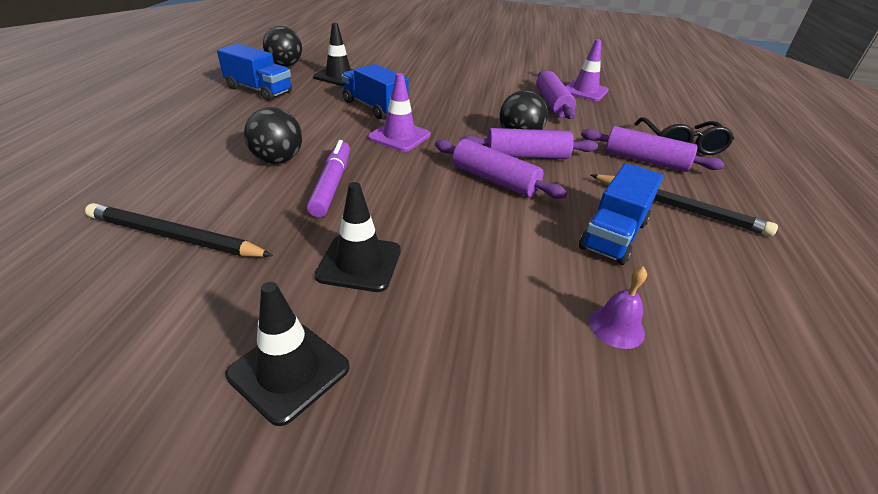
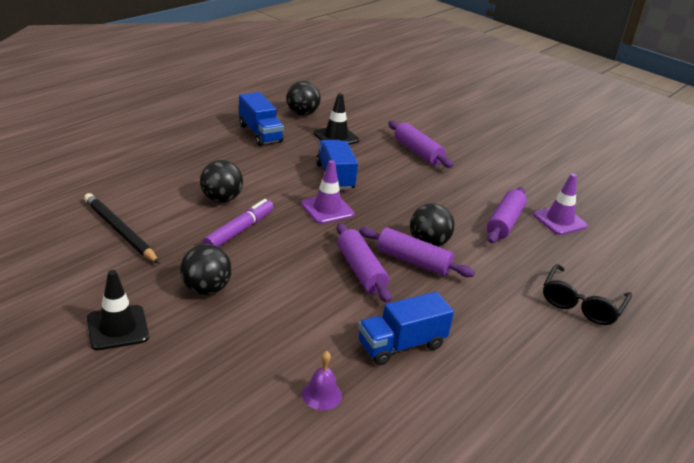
camera: 30 degrees right, 5 degrees down
black traffic cone [315,182,401,292] -> black ball [180,244,232,295]
purple rolling pin [581,126,725,172] -> purple rolling pin moved to [388,121,453,168]
black pencil [591,174,778,236] -> none

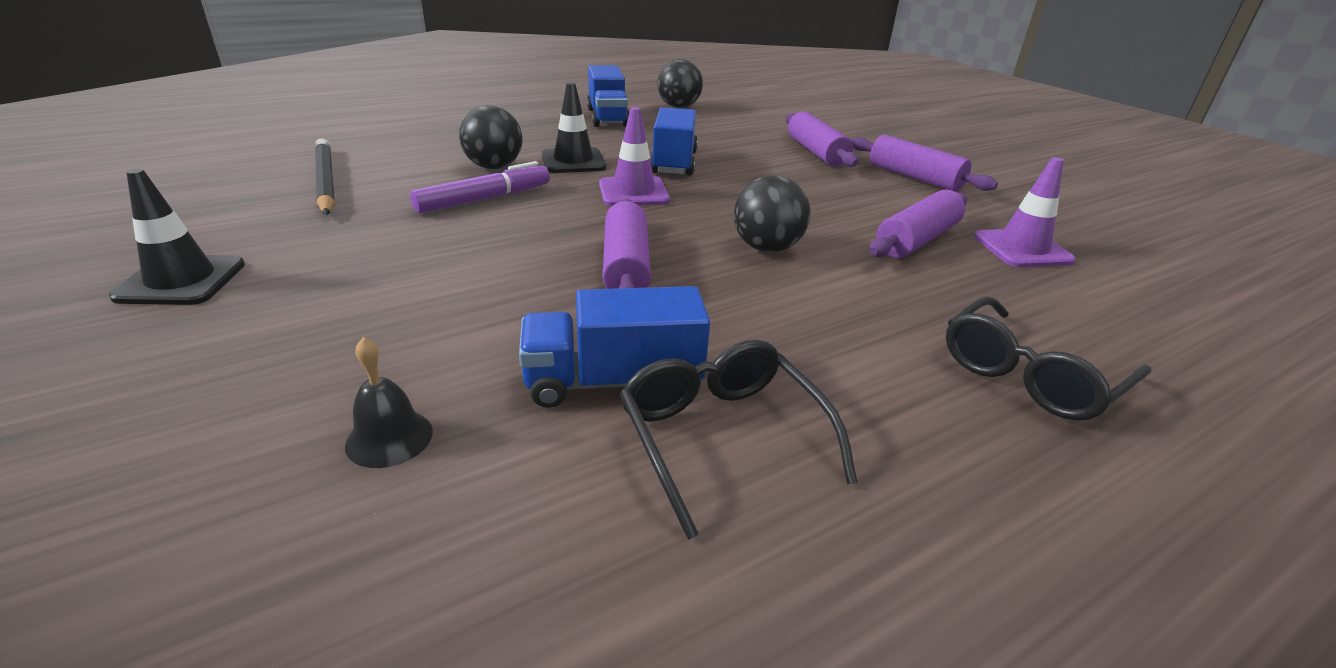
camera: 20 degrees right, 0 degrees up
black ball [180,244,232,295] -> none
purple bell [302,351,342,410] -> black bell [345,337,433,468]
black traffic cone [313,93,360,145] -> black traffic cone moved to [542,82,606,173]
purple rolling pin [359,227,475,277] -> purple rolling pin moved to [851,135,998,192]
none -> black glasses [620,340,858,540]

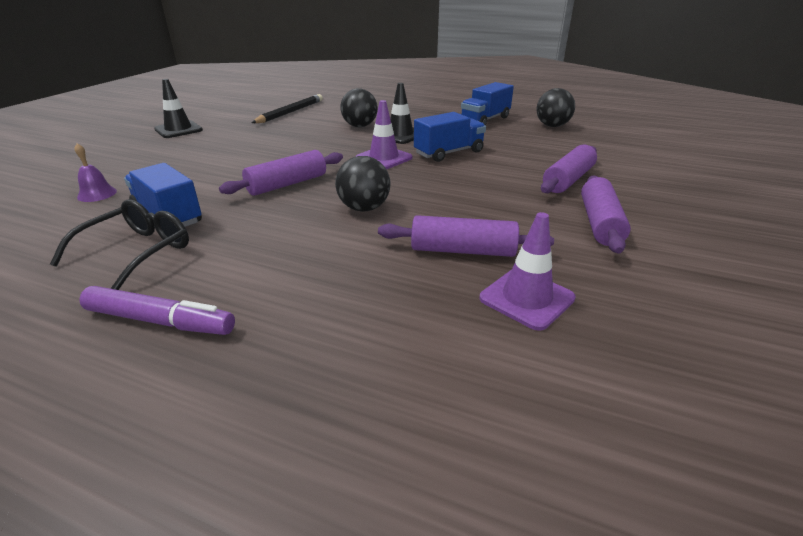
camera: 55 degrees right, 0 degrees up
black bell [345,337,433,468] -> purple bell [74,143,117,202]
purple marker [410,161,550,213] -> purple marker moved to [79,286,235,335]
black glasses [946,296,1151,421] -> none

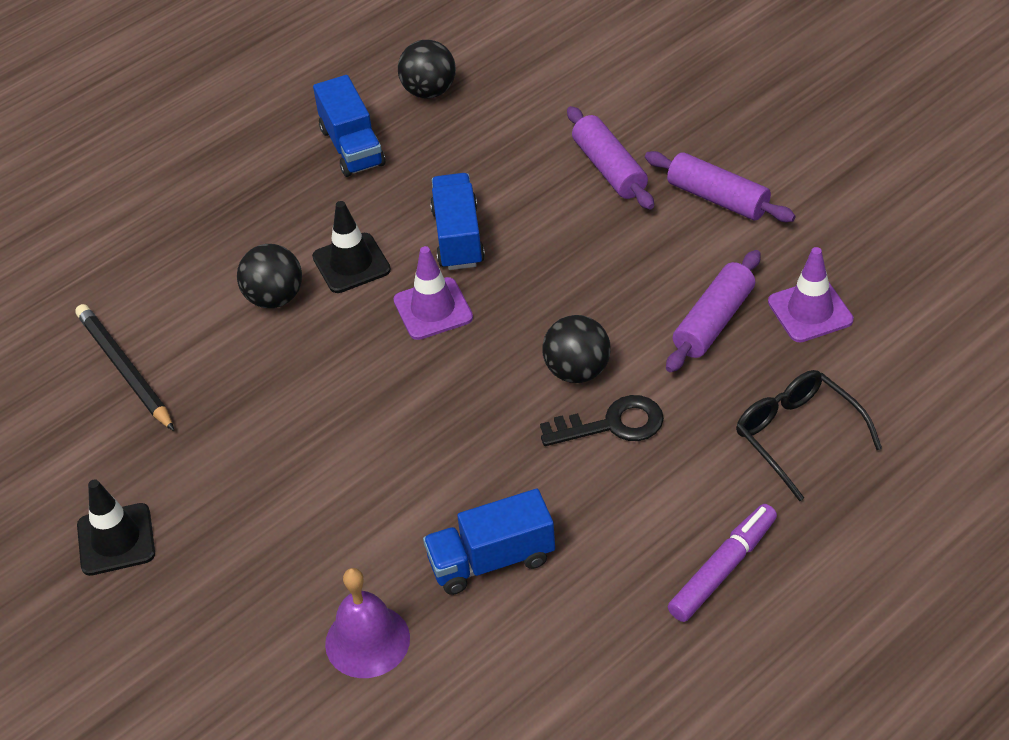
camera: 60 degrees left, 15 degrees up
black glasses [50,199,189,290] -> black glasses moved to [736,370,882,501]
purple bell [74,143,117,202] -> purple bell [325,568,410,678], size x1.61
purple rolling pin [219,150,343,196] -> none
none -> black key [540,395,664,446]

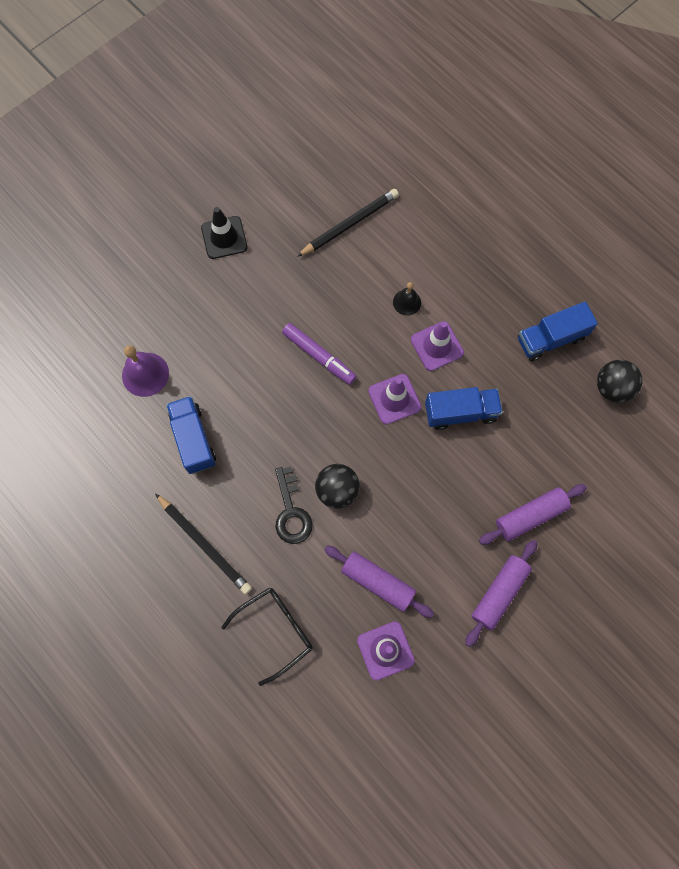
camera: 85 degrees right, 25 degrees up
black ball [237,244,302,308] -> black bell [393,282,421,316]
black traffic cone [312,201,391,293] -> purple traffic cone [411,321,464,371]
purple marker [668,504,777,622] -> purple marker moved to [282,323,357,385]
none -> black pencil [155,493,252,594]

